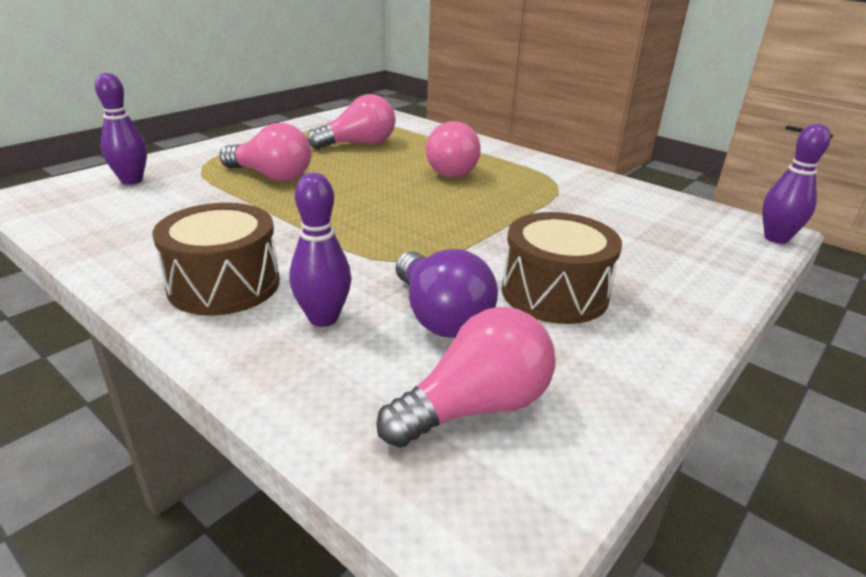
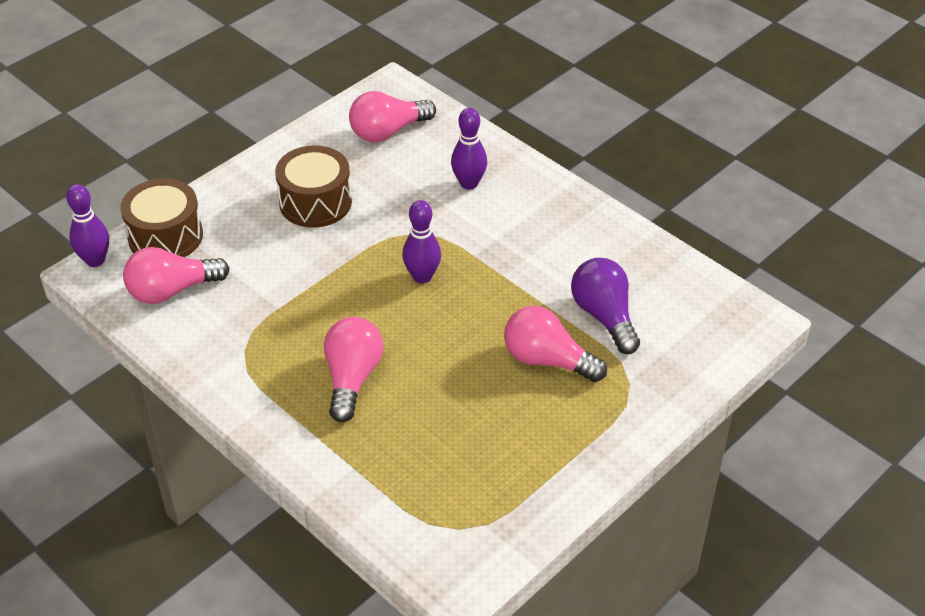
camera: 175 degrees left, 15 degrees up
purple bowling pin [95,73,147,185] -> purple bowling pin moved to [402,200,441,283]
brown drum [153,203,280,316] -> brown drum moved to [120,178,203,257]
pink light bulb [307,94,395,149] -> pink light bulb moved to [123,247,230,304]
purple light bulb [396,249,498,338] -> purple light bulb moved to [571,258,640,354]

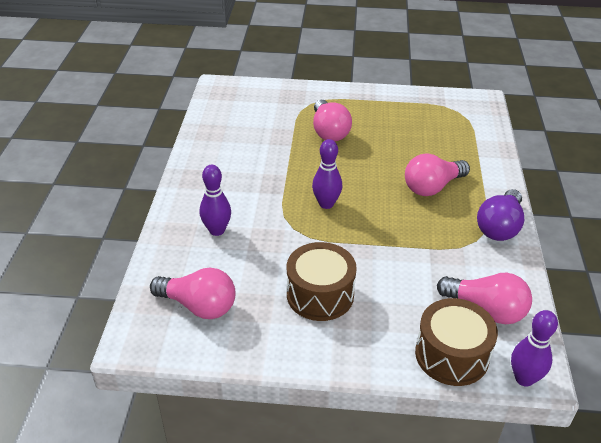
camera: 130 degrees left, 5 degrees down
purple light bulb [571,258,640,354] -> purple light bulb moved to [477,189,524,241]

